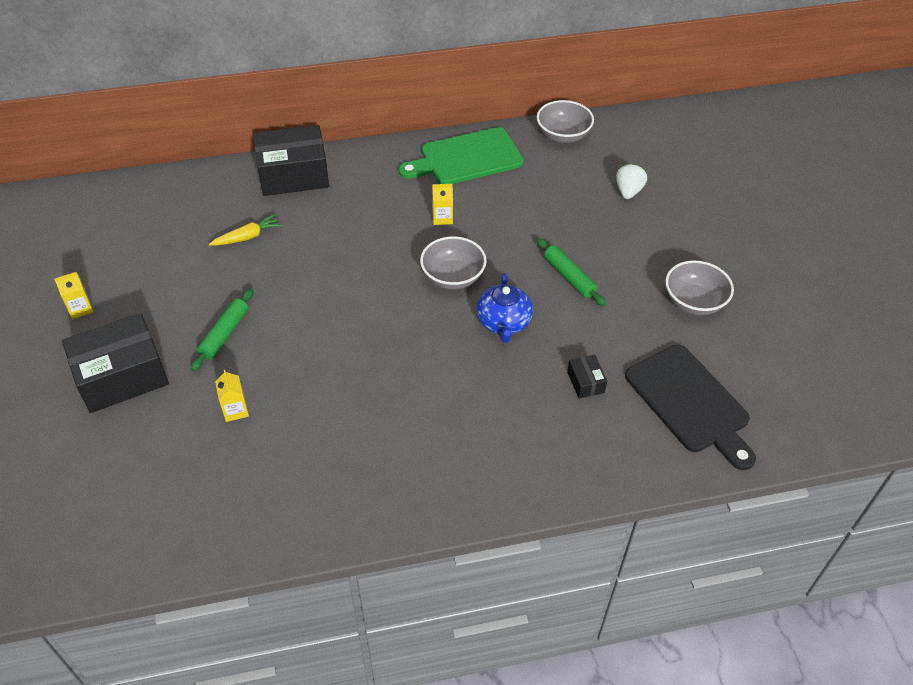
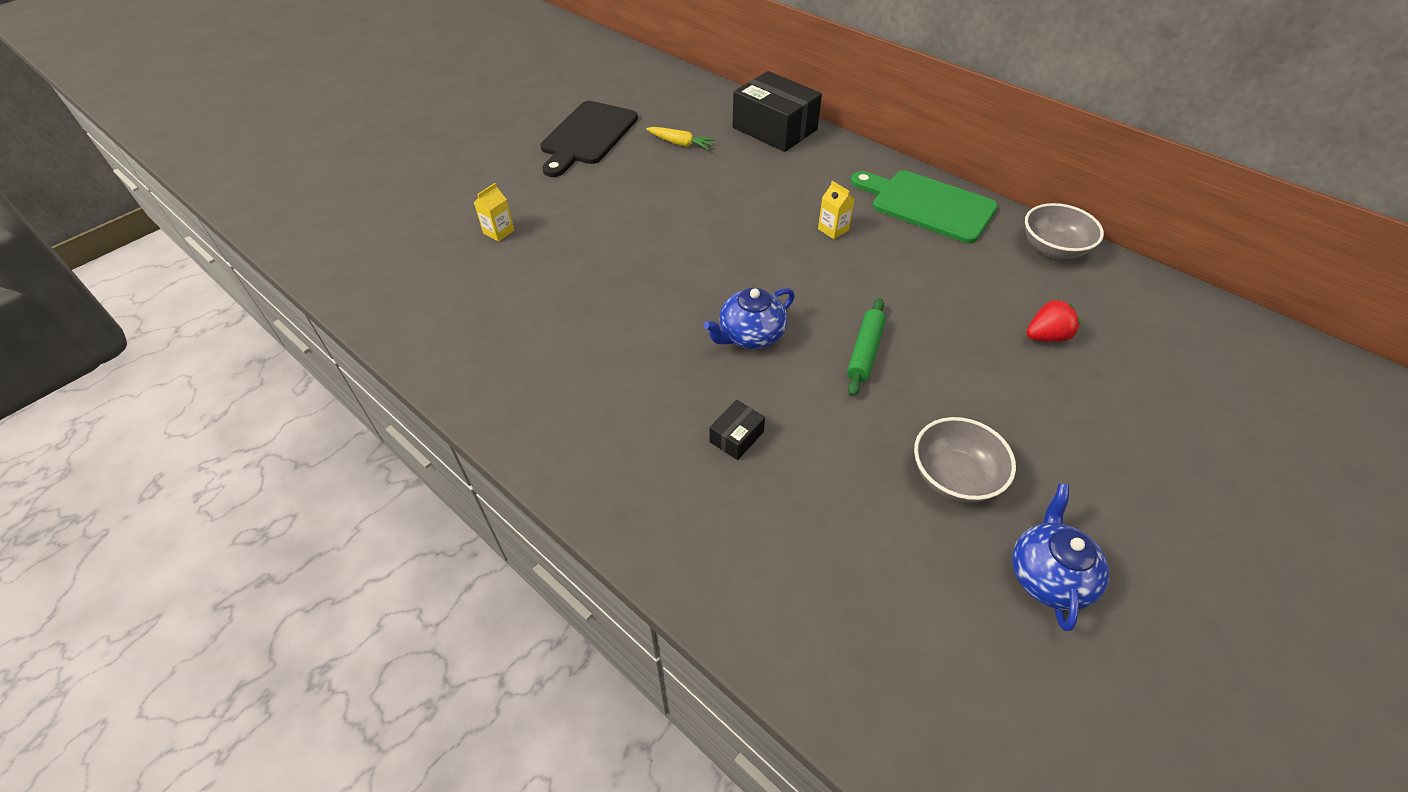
camera: 55 degrees right, 0 degrees up
yellow carton [54,272,93,319] -> none
black box [62,313,169,413] -> none
green rolling pin [191,288,253,371] -> none
grey bowl [420,236,487,289] -> none
white strawberry [616,163,647,199] -> red strawberry [1026,299,1081,342]
black cutting board [625,345,756,470] -> black cutting board moved to [540,101,638,177]
none -> blue teapot [1012,484,1109,631]

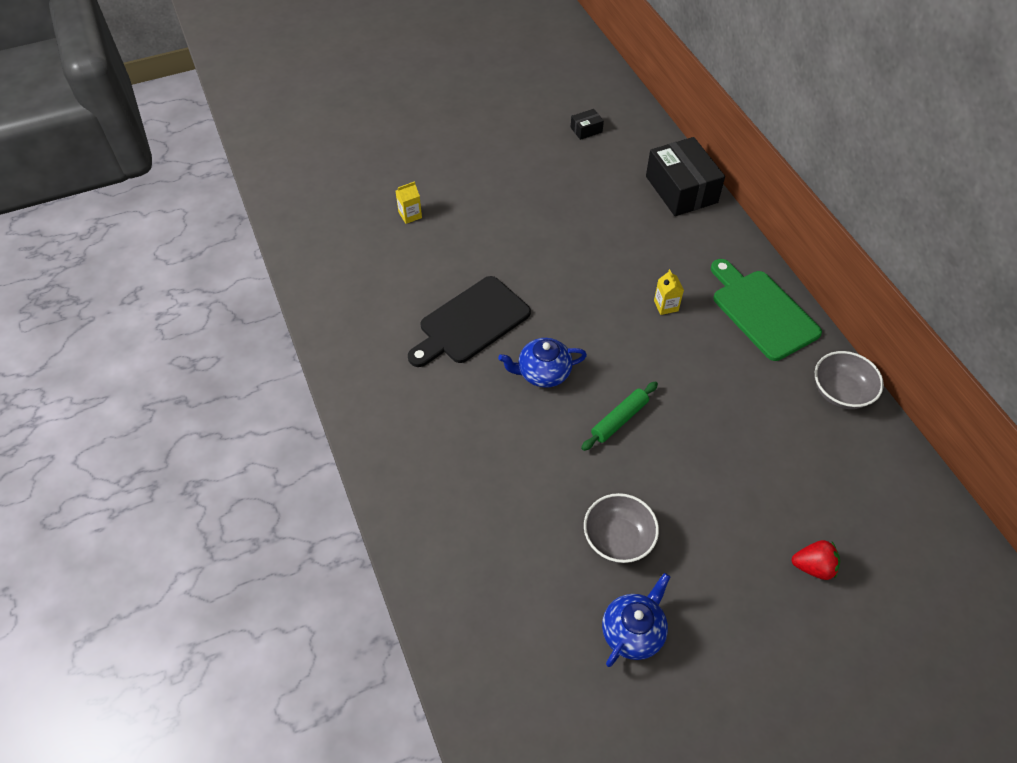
camera: 25 degrees right, 5 degrees up
black cutting board [540,101,638,177] -> black cutting board moved to [408,276,531,367]
yellow carrot [646,127,716,150] -> none
black box [710,400,765,460] -> black box moved to [571,109,604,140]
red strawberry [1026,299,1081,342] -> red strawberry moved to [791,540,840,580]

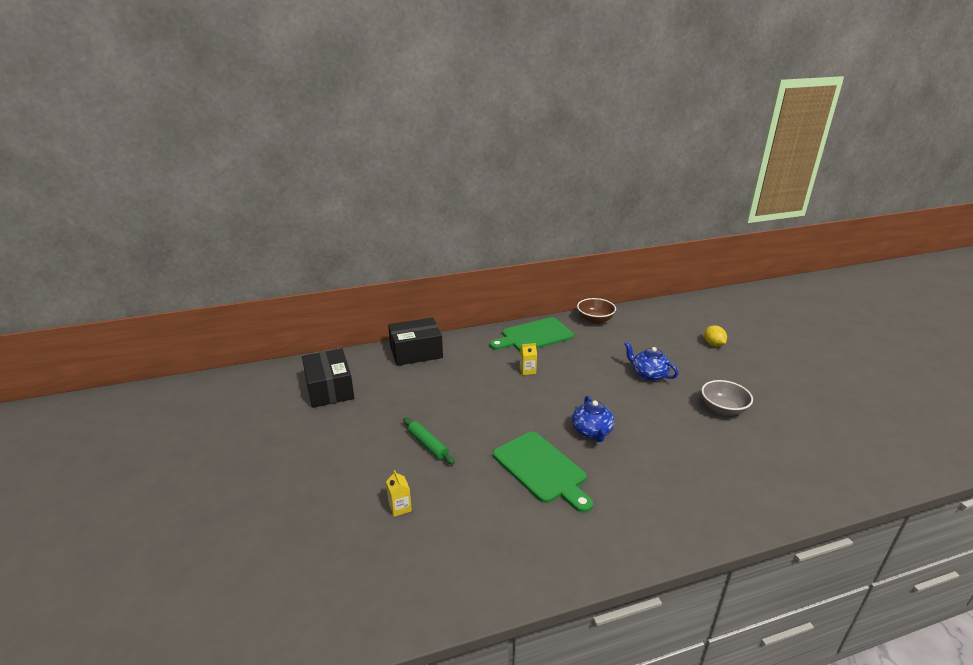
camera: 85 degrees left, 25 degrees down
black cutting board [408,276,531,367] -> green cutting board [493,432,593,513]
black box [571,109,604,140] -> black box [302,348,354,408], size x2.27
green rolling pin [581,381,658,451] -> green rolling pin moved to [403,418,455,464]
blue teapot [602,573,670,667] -> blue teapot moved to [624,342,678,381]
red strawberry [791,540,840,580] -> yellow lemon [704,325,727,346]
grey bowl [815,351,884,409] -> brown bowl [577,298,616,324]

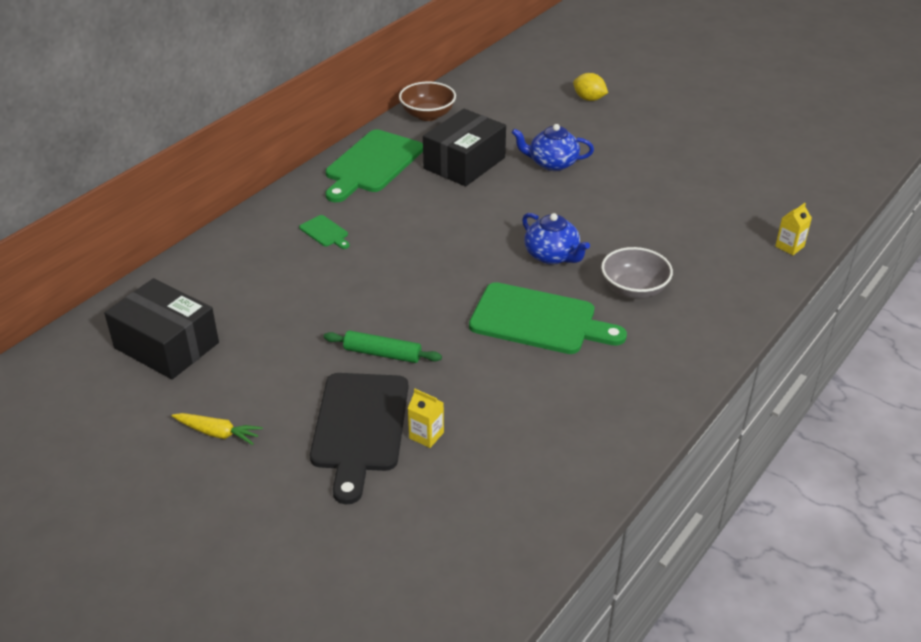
camera: 35 degrees left, 10 degrees up
black box [388,317,443,366] -> black box moved to [423,109,506,186]
yellow carton [520,343,537,375] -> yellow carton moved to [775,203,812,255]
grey bowl [701,380,753,415] -> grey bowl moved to [601,247,673,299]
none -> yellow carrot [172,413,263,445]
none -> green cutting board [299,215,350,249]
none -> black cutting board [310,373,408,504]

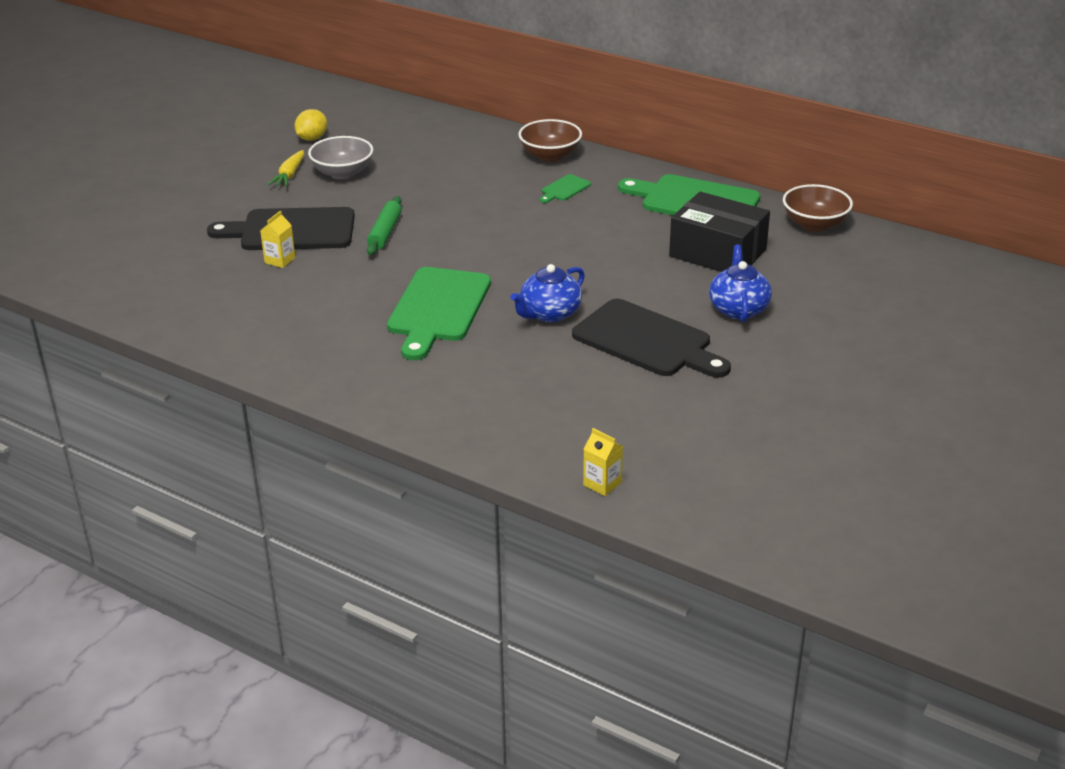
camera: 85 degrees right, 5 degrees down
black box [104,278,219,379] -> none
yellow lemon [573,73,608,101] -> yellow lemon moved to [295,109,327,141]
grey bowl [601,247,673,299] -> grey bowl moved to [308,136,373,179]
none -> brown bowl [518,119,582,162]
none -> black cutting board [572,299,731,378]

